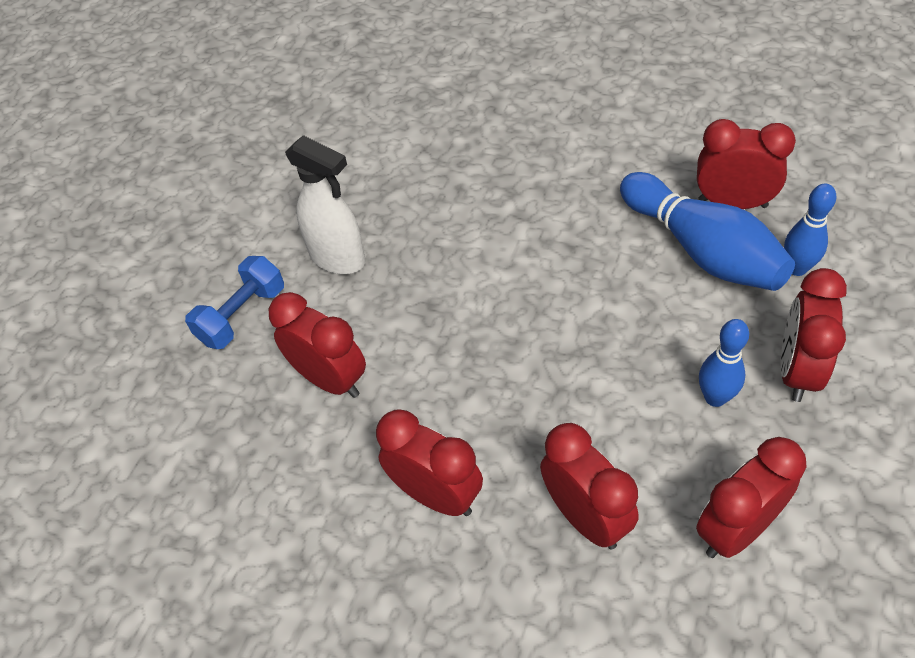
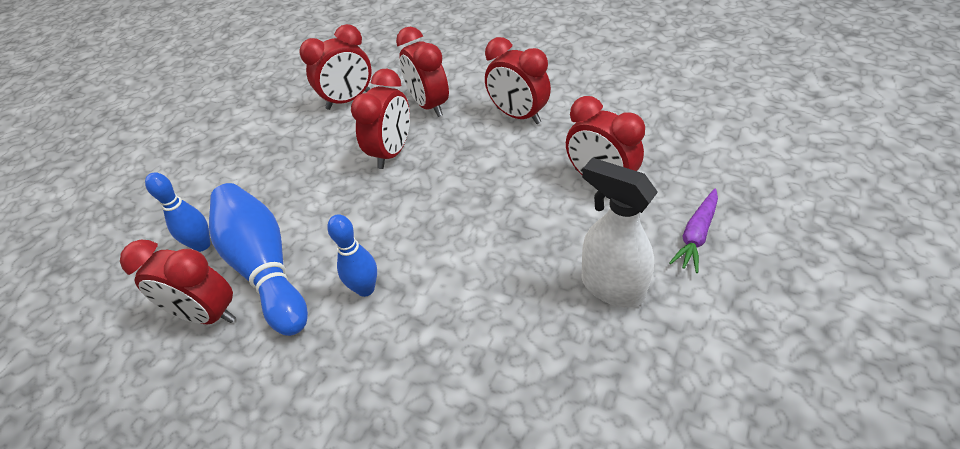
camera: 175 degrees left, 5 degrees down
blue dumbbell [185,256,284,349] -> purple carrot [669,189,718,273]
blue bowling pin [699,319,749,407] -> blue bowling pin moved to [327,214,377,297]
red clock [780,268,847,402] -> red clock moved to [351,69,410,169]

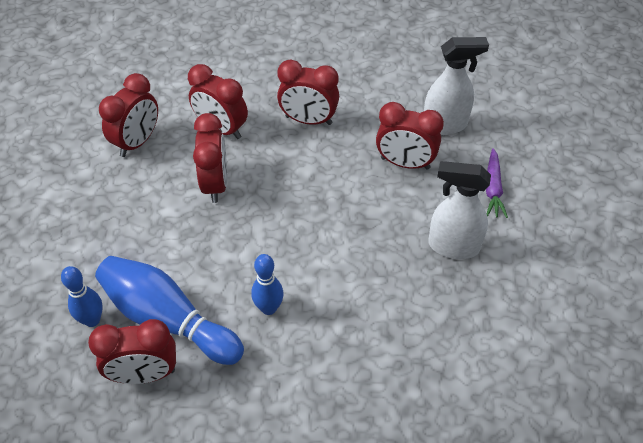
camera: 30 degrees left, 5 degrees up
none -> white spray bottle [424,37,489,135]

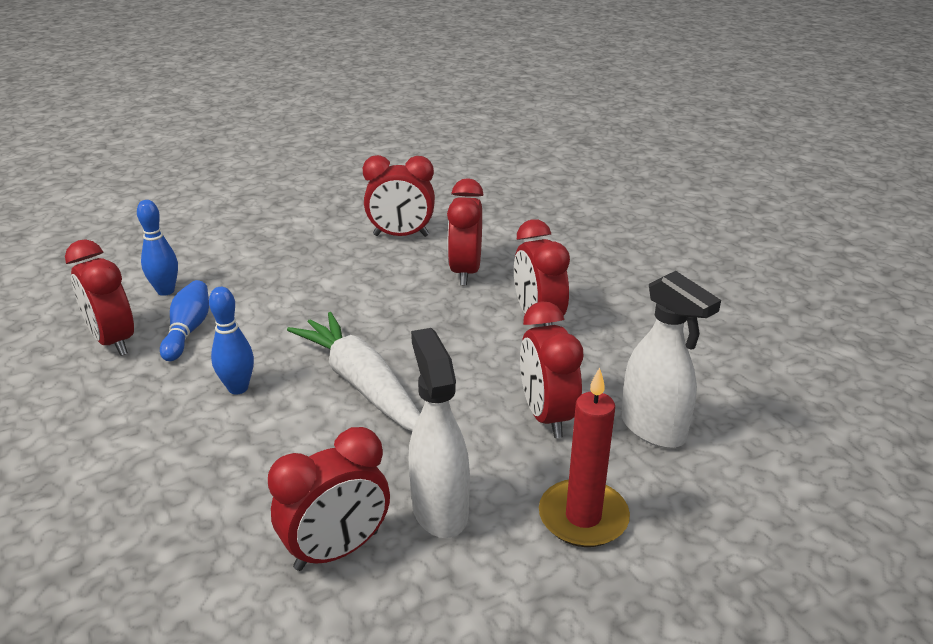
camera: 60 degrees right, 20 degrees down
blue bowling pin [95,256,244,365] -> blue bowling pin [160,280,209,361], size x0.56
red clock [193,113,227,203] -> red clock moved to [268,427,390,571]
purple carrot [486,148,508,218] -> red candle [539,367,630,547]
none -> white carrot [287,312,420,431]

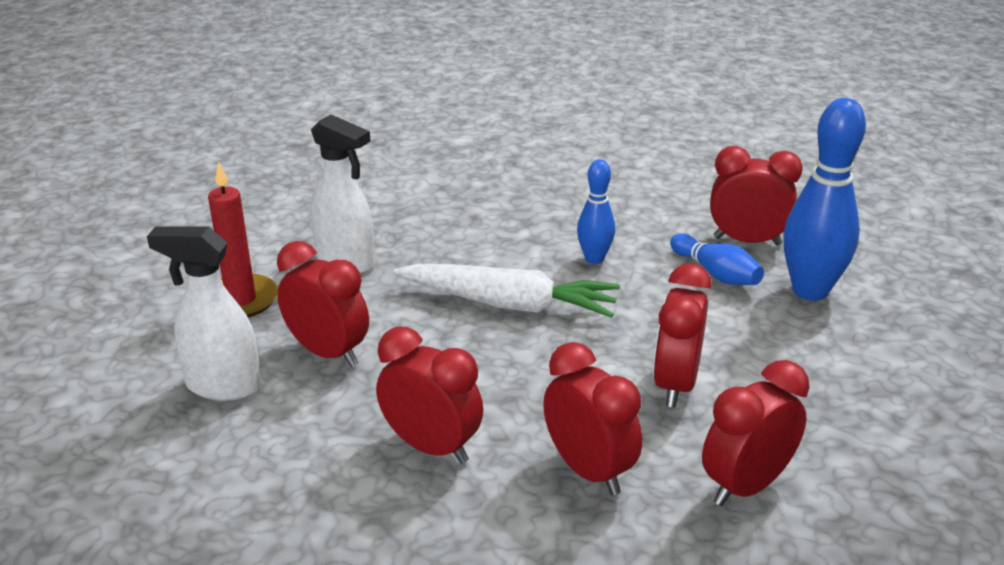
camera: 140 degrees right, 0 degrees up
blue bowling pin [137,200,178,296] -> blue bowling pin [783,98,866,301], size x1.79
red clock [268,427,390,571] -> red clock moved to [653,263,712,407]

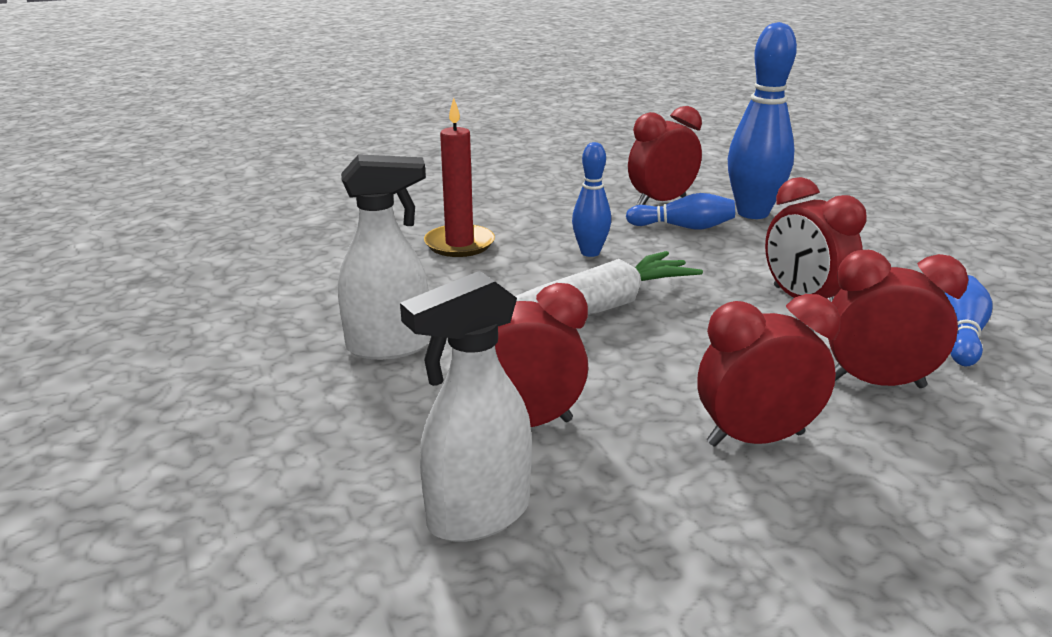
camera: 45 degrees left, 5 degrees down
red candle [208,162,278,318] -> red candle moved to [424,98,495,257]
red clock [702,360,809,506] -> blue bowling pin [945,275,993,366]

